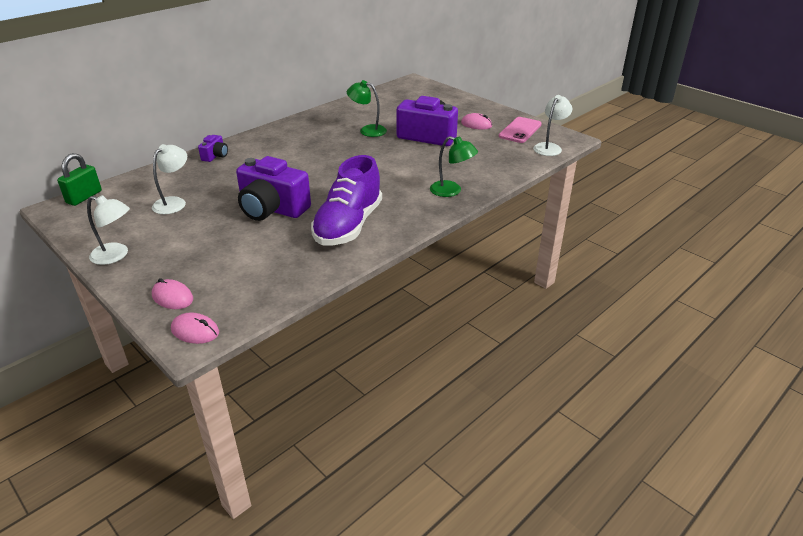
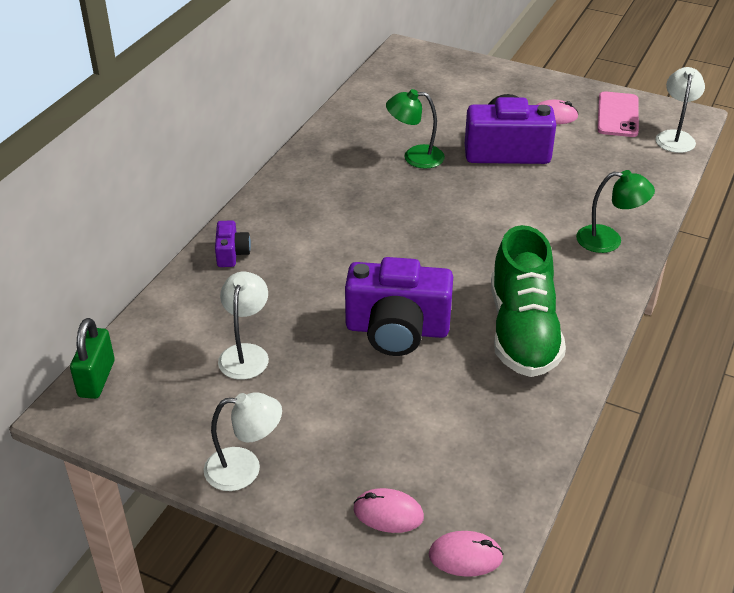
camera: 20 degrees left, 5 degrees up
purple shoe [311,155,382,246] -> green shoe [491,225,566,377]

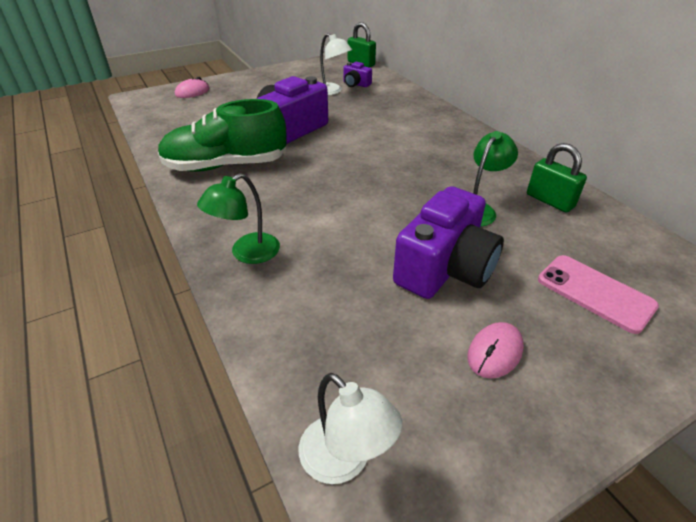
camera: 125 degrees right, 0 degrees up
white lamp [204,392,282,491] -> none
purple camera [215,220,251,267] -> purple camera moved to [343,62,372,87]
pink mouse [429,531,504,577] -> none
green shoe [491,225,566,377] -> green shoe turned 45 degrees counterclockwise [158,99,286,172]
pink phone [597,92,639,137] -> pink phone moved to [538,255,659,334]
none -> green padlock [527,143,587,213]

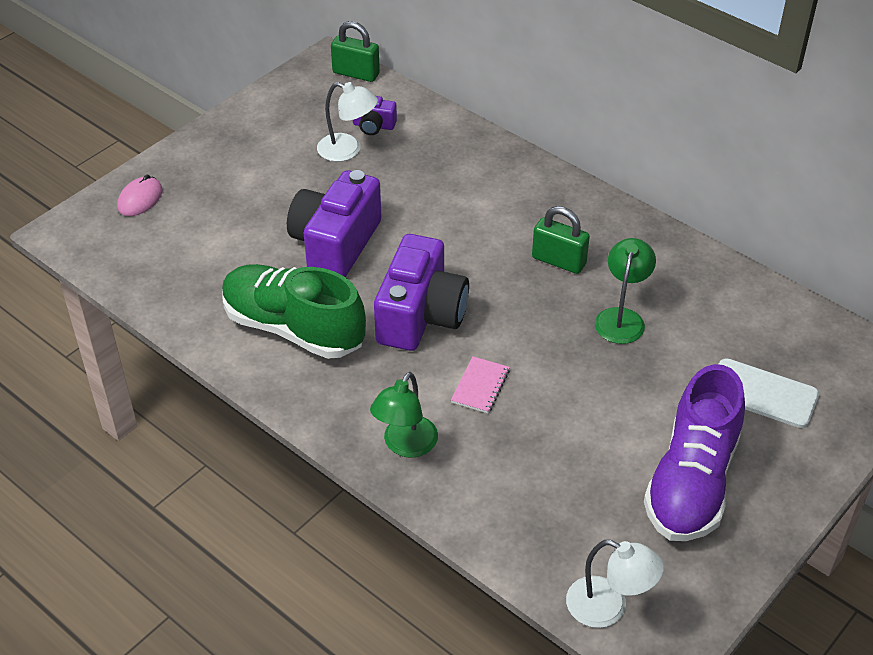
camera: 20 degrees left, 5 degrees up
green shoe [158,99,286,172] -> green shoe turned 60 degrees clockwise [222,264,366,359]
purple camera [393,186,504,299] -> purple camera moved to [374,234,469,351]
pink mouse [467,322,524,379] -> purple shoe [644,364,745,541]
green padlock [527,143,587,213] -> green padlock moved to [532,206,590,274]
pink phone [538,255,659,334] -> white phone [718,358,819,428]
none -> pink notebook [451,356,510,413]

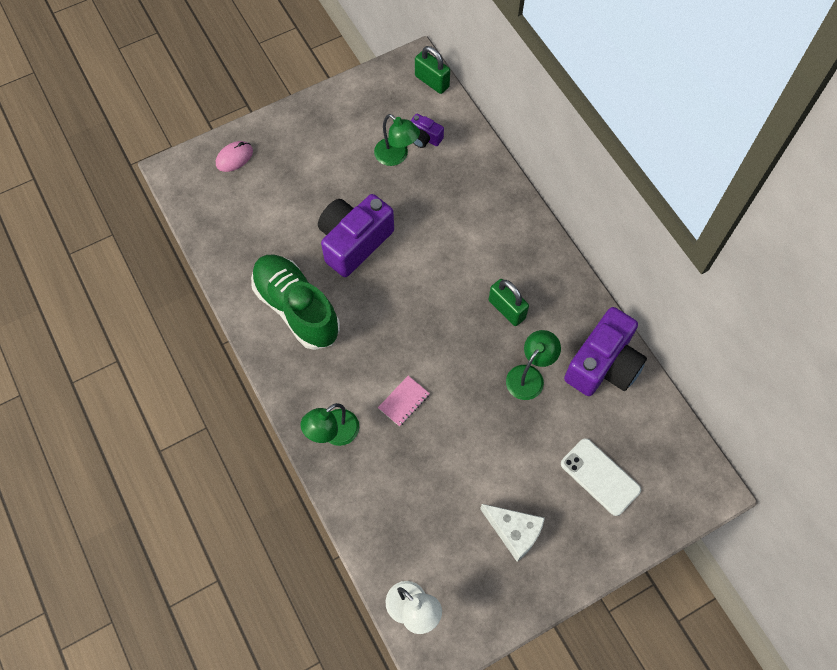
camera: 20 degrees right, 20 degrees up
white lamp [317,82,378,162] -> green lamp [374,114,420,166]
purple camera [374,234,469,351] -> purple camera moved to [564,307,647,396]
purple shoe [644,364,745,541] -> white cheese [480,504,545,562]

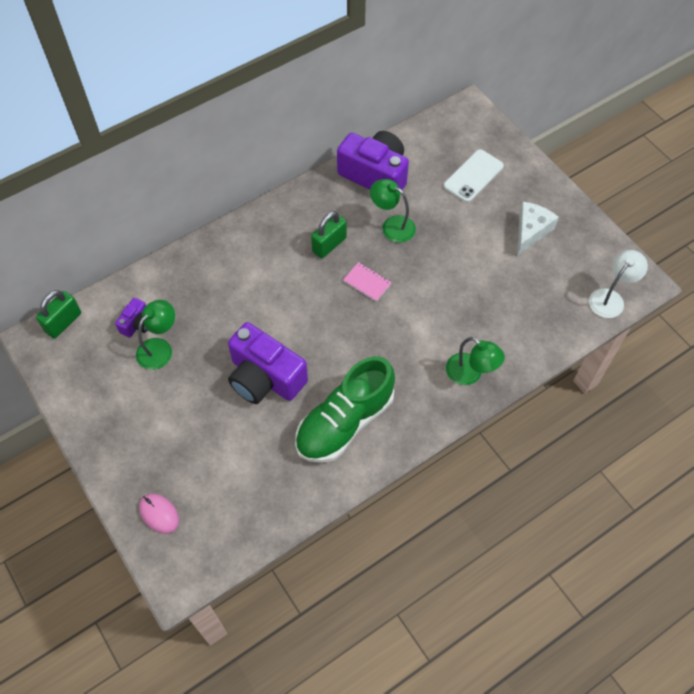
camera: 95 degrees left, 5 degrees down
pink notebook [378,376,430,427] -> pink notebook moved to [343,262,392,302]

